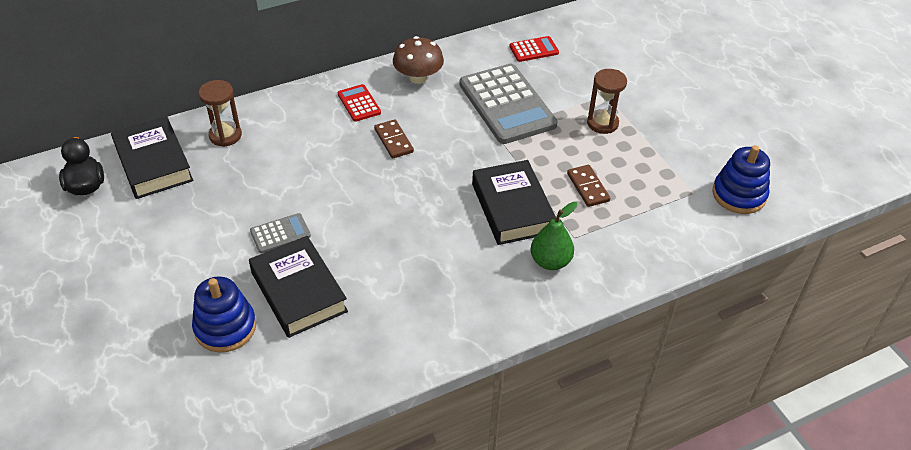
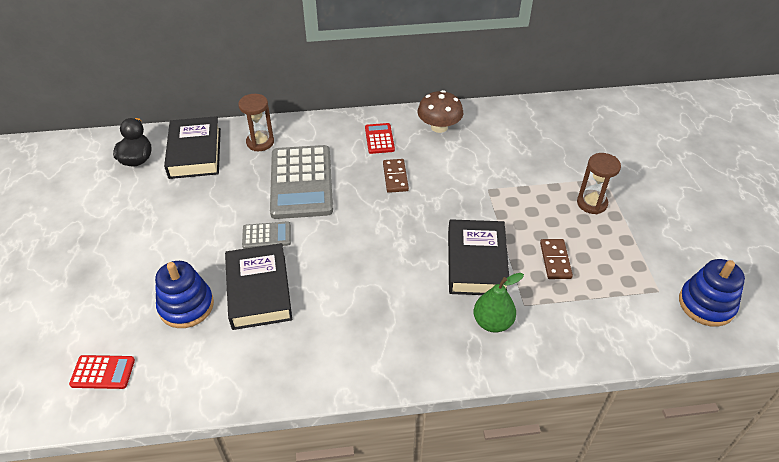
camera: 20 degrees right, 0 degrees up
grey calculator [459,64,558,144] -> grey calculator moved to [270,145,333,219]
red calculator [509,36,559,62] -> red calculator moved to [69,355,135,389]

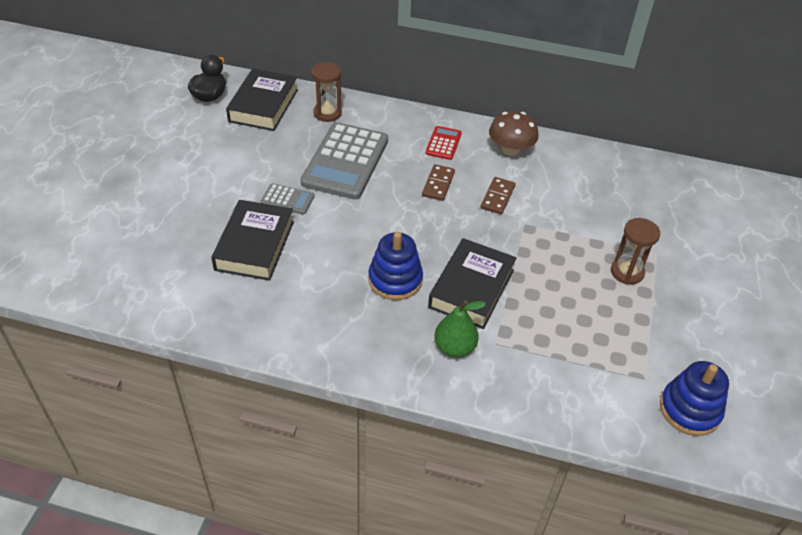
camera: 20 degrees right, 0 degrees up
red calculator [69,355,135,389] -> none
blue stacking toy [155,261,214,328] -> blue stacking toy moved to [368,232,423,300]
brown domino [540,239,573,279] -> brown domino moved to [481,177,515,215]

